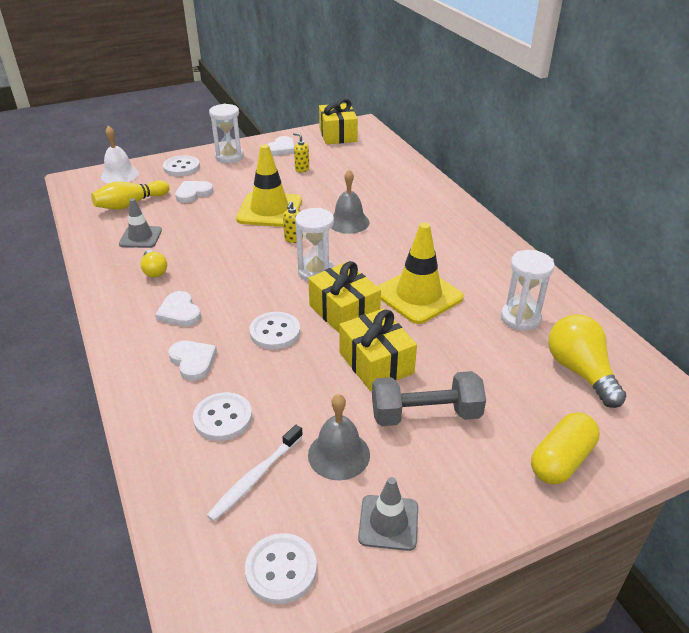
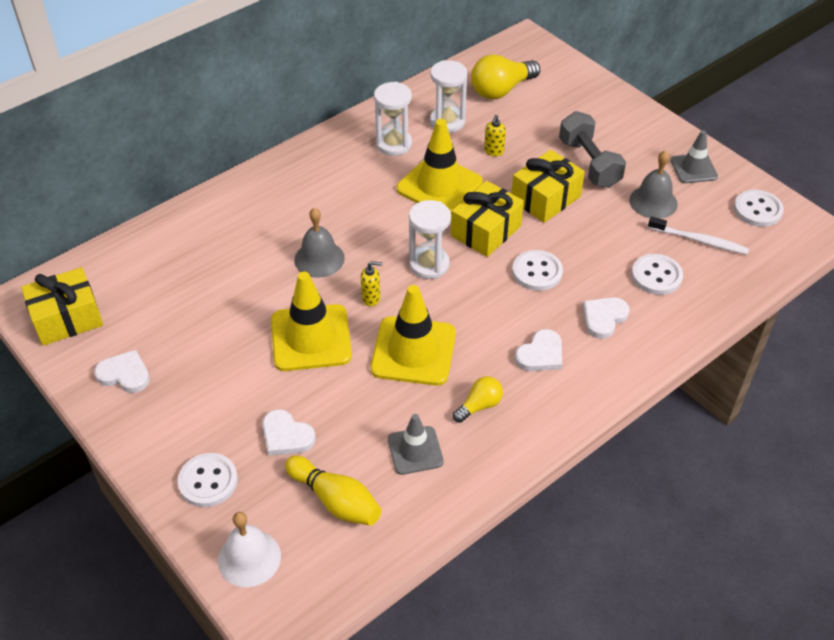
camera: 105 degrees left, 10 degrees up
white hourglass [209,104,244,163] -> white hourglass moved to [374,82,412,156]
yellow soap dispenser [293,133,309,172] -> yellow soap dispenser moved to [484,115,506,156]
yellow capsule [531,412,600,484] -> none
none -> yellow traffic cone [370,285,456,386]

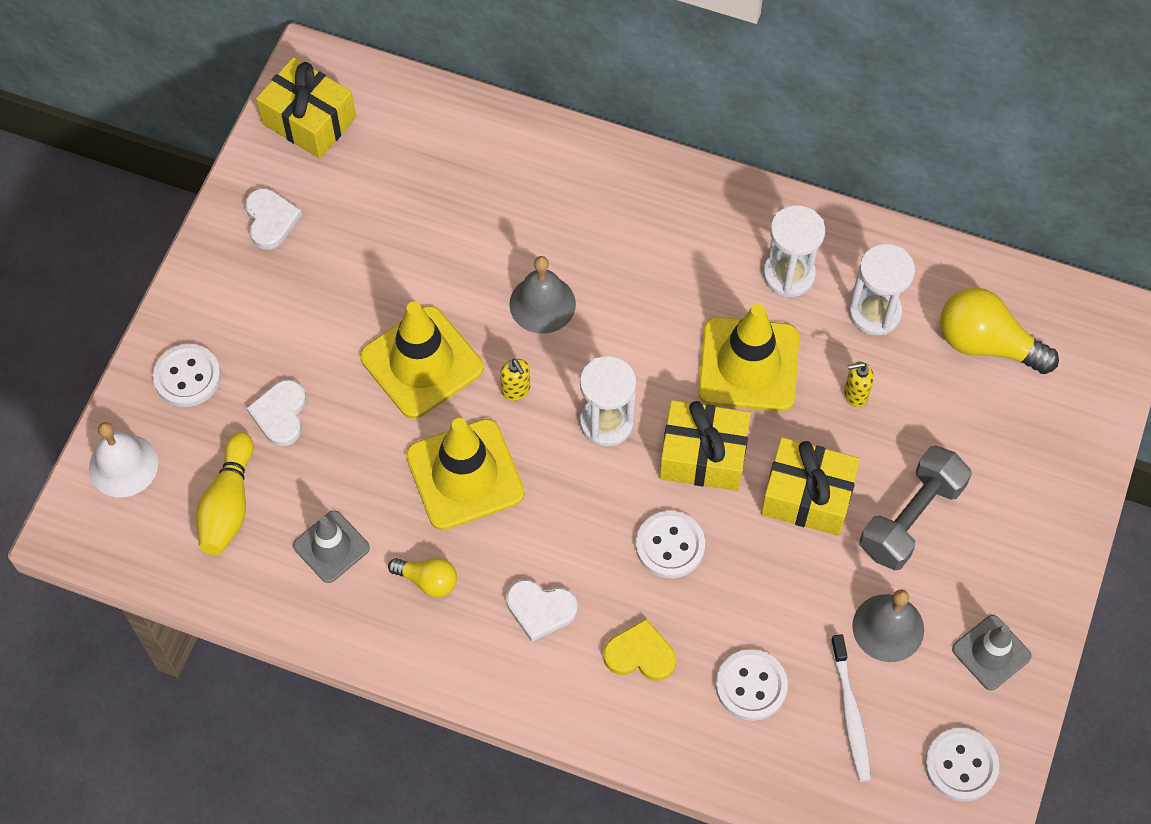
camera: 60 degrees right, 15 degrees up
white heart [583,297,629,339] -> yellow heart [603,618,676,681]

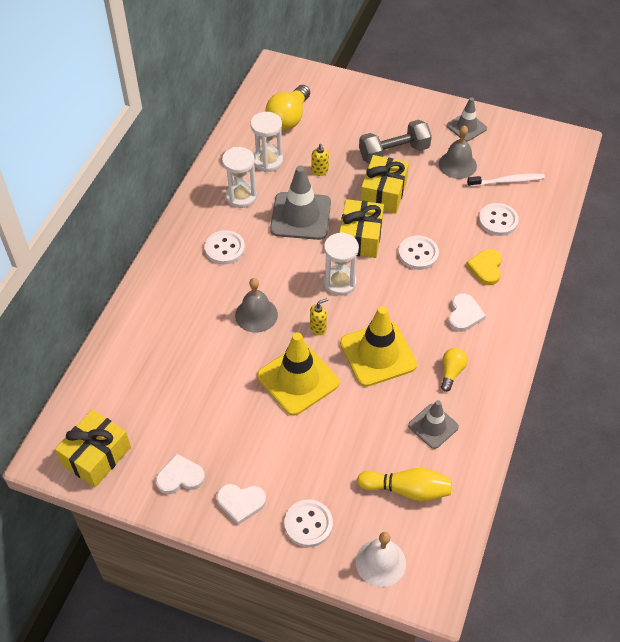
camera: 90 degrees left, 10 degrees down
white heart [247,380,306,447] -> white heart moved to [217,484,266,525]
yellow traffic cone [698,304,799,411] -> grey traffic cone [270,165,331,240]
grey dumbbell [860,446,972,570] -> grey dumbbell turned 60 degrees counterclockwise [359,120,432,164]
white button [925,728,999,801] -> white button moved to [205,230,245,264]

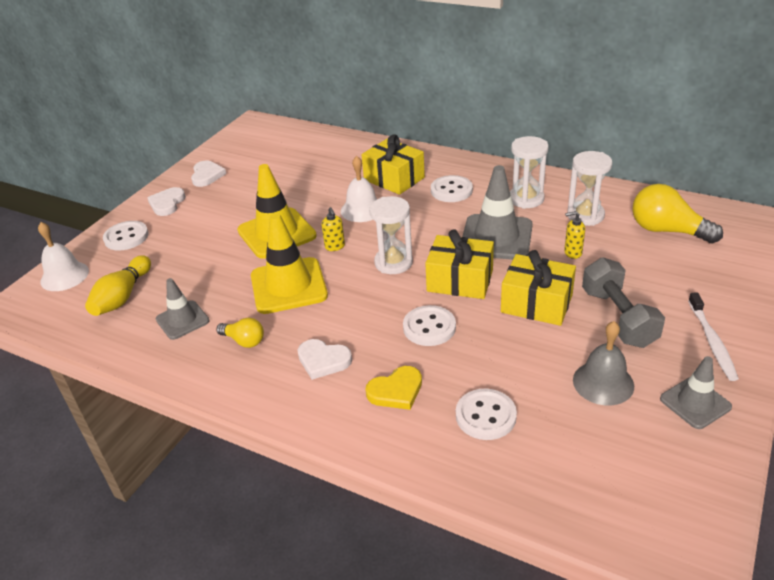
camera: 100 degrees right, 15 degrees down
yellow gift [55,409,131,487] -> yellow gift moved to [361,134,425,195]
grey bell [235,278,278,333] -> white bell [341,156,377,222]
yellow heart [466,249,502,285] -> yellow heart turned 135 degrees clockwise [366,366,422,410]
white toothbrush [467,173,545,187] -> white toothbrush moved to [688,292,739,381]

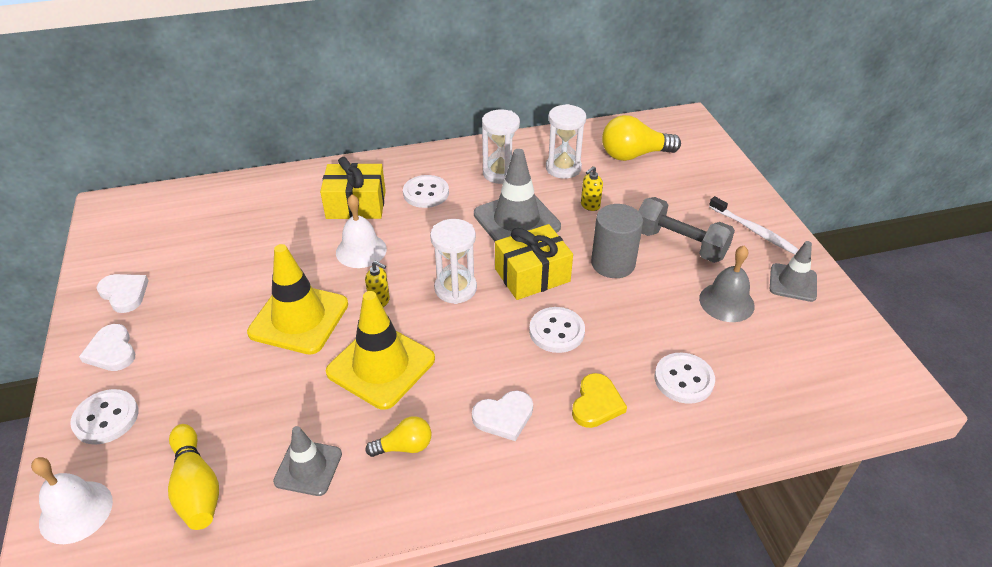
camera: 45 degrees left, 5 degrees up
yellow gift [501,250,576,326] -> grey cylinder [591,204,643,278]

